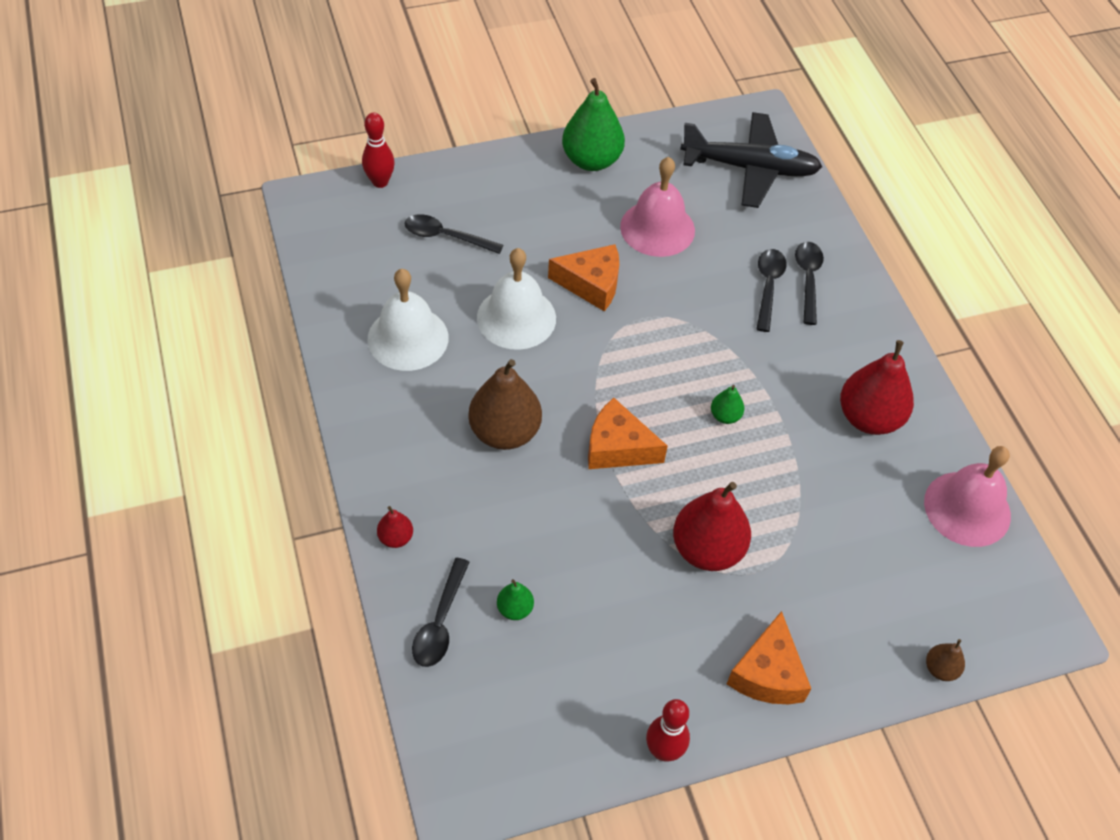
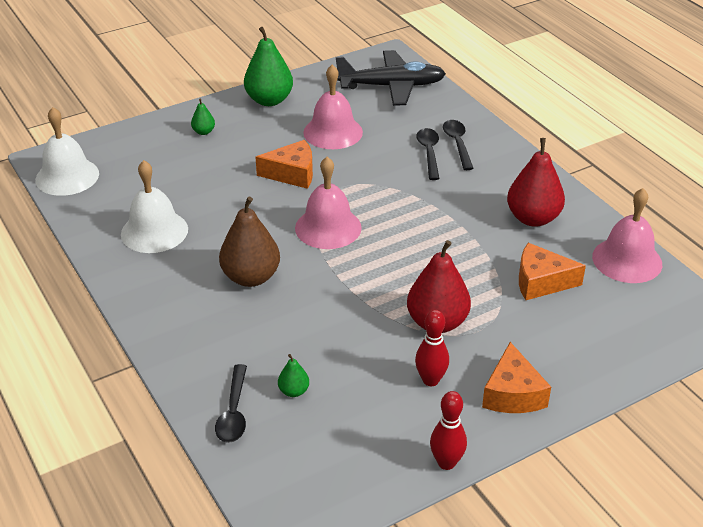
camera: 10 degrees left, 15 degrees down
red bowling pin [362,113,395,188] -> red bowling pin moved to [415,310,449,386]
red pear [377,506,413,548] -> none
black spoon [405,214,503,254] -> none
white bell [477,248,556,350] -> white bell moved to [35,107,99,196]
orange cheese [588,398,668,469] -> orange cheese moved to [519,243,586,300]
green pear [711,385,744,424] -> green pear moved to [191,99,215,135]
brown pear [926,639,965,681] -> none
none -> pink bell [295,157,362,249]

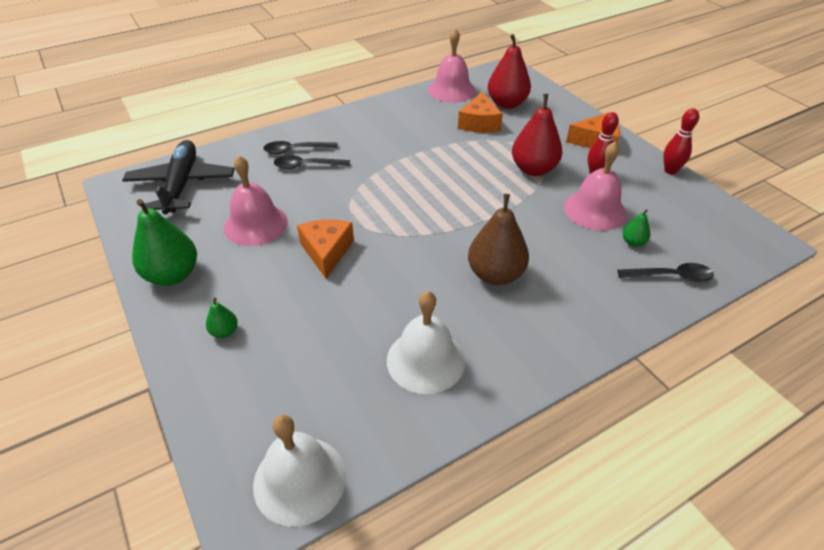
camera: 90 degrees left, 5 degrees up
pink bell [295,157,362,249] -> pink bell moved to [564,142,627,231]
red pear [507,138,565,227] -> red pear moved to [488,34,531,109]

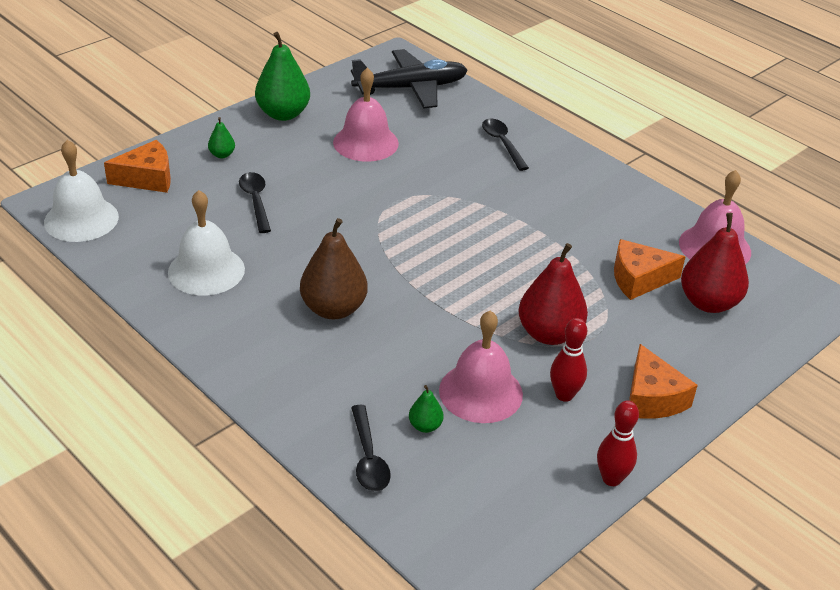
camera: 75 degrees right, 5 degrees down
black spoon [274,155,350,169] -> black spoon moved to [239,172,271,233]
orange cheese [297,219,354,279] -> orange cheese moved to [104,140,171,193]

